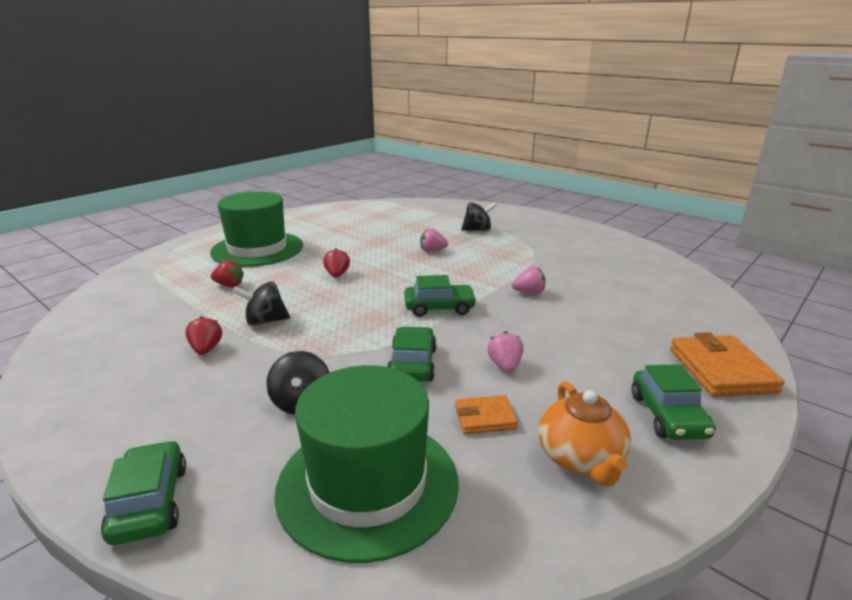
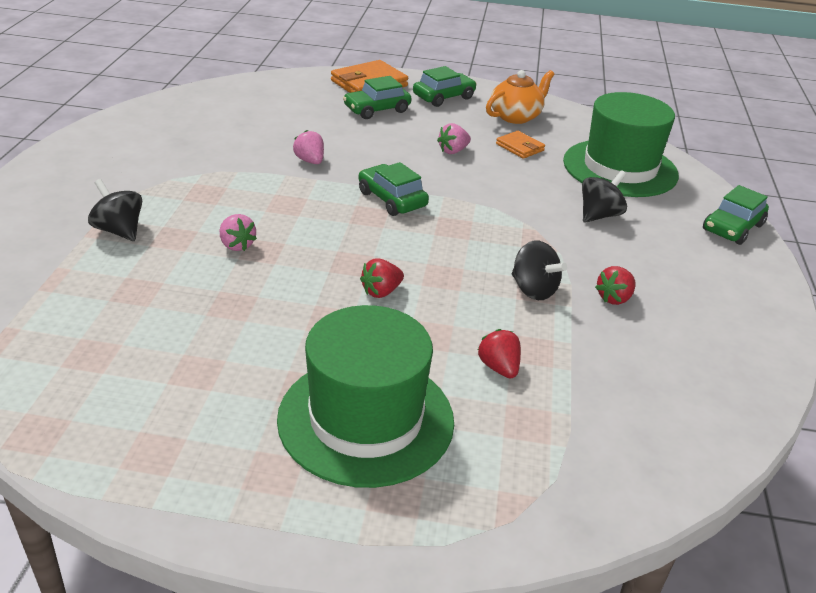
camera: 125 degrees left, 10 degrees up
green car [387,327,437,382] -> green car moved to [343,76,411,119]

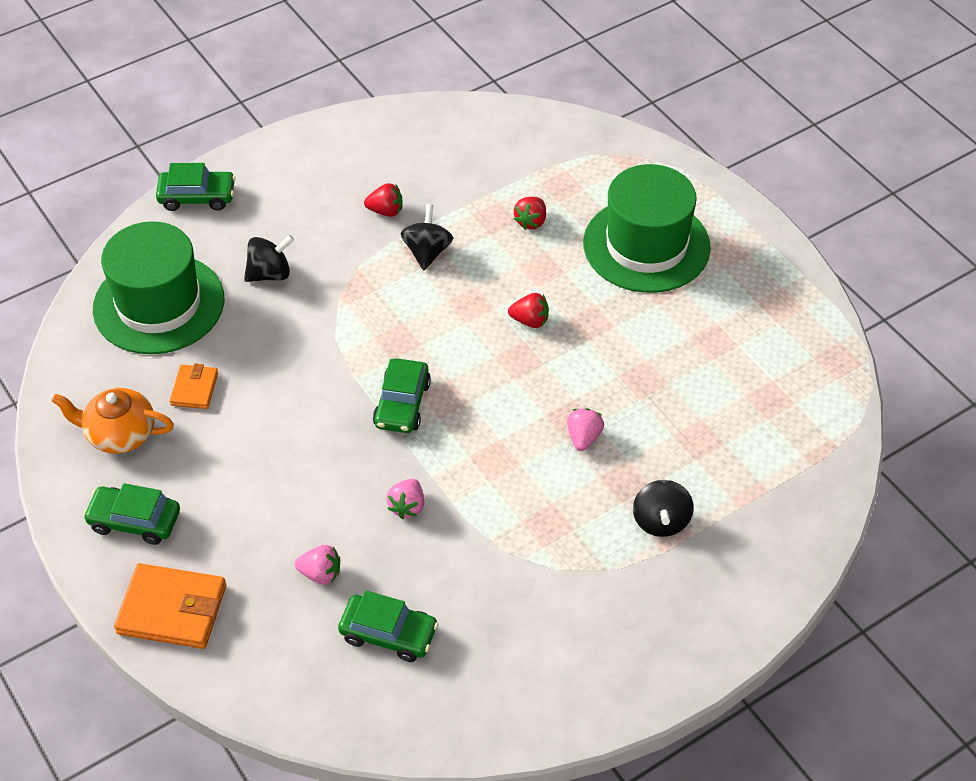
camera: 130 degrees left, 15 degrees up
green car [343,76,411,119] -> green car moved to [338,590,439,662]
pink strawberry [437,123,471,154] -> pink strawberry moved to [295,545,340,585]
black spinning top [582,170,627,223] -> black spinning top turned 150 degrees clockwise [244,235,294,282]

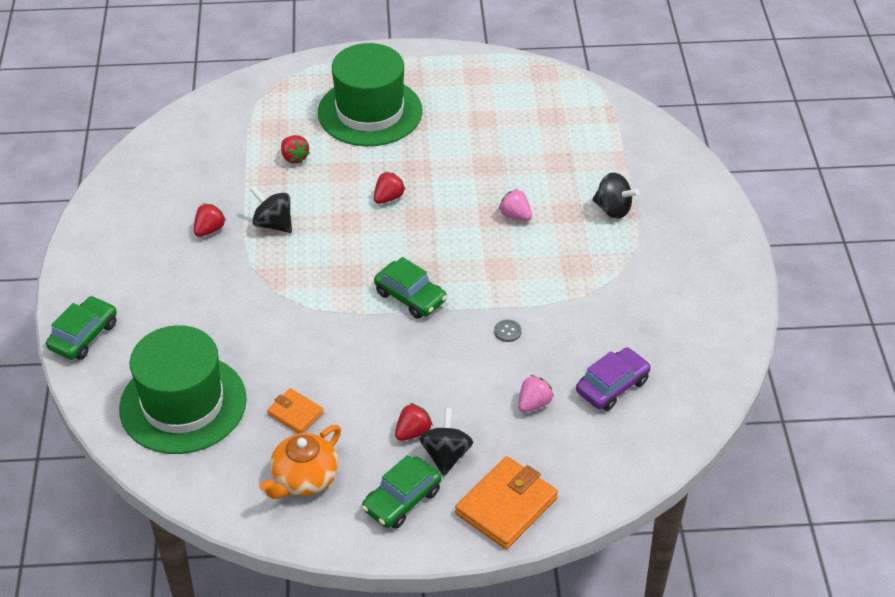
camera: 60 degrees left, 5 degrees down
black spinning top [244,235,294,282] -> black spinning top moved to [419,408,473,476]
green car [338,590,439,662] -> purple car [576,348,651,411]
pink strawberry [386,479,424,519] -> grey button [494,320,521,342]
none -> red strawberry [395,403,433,441]

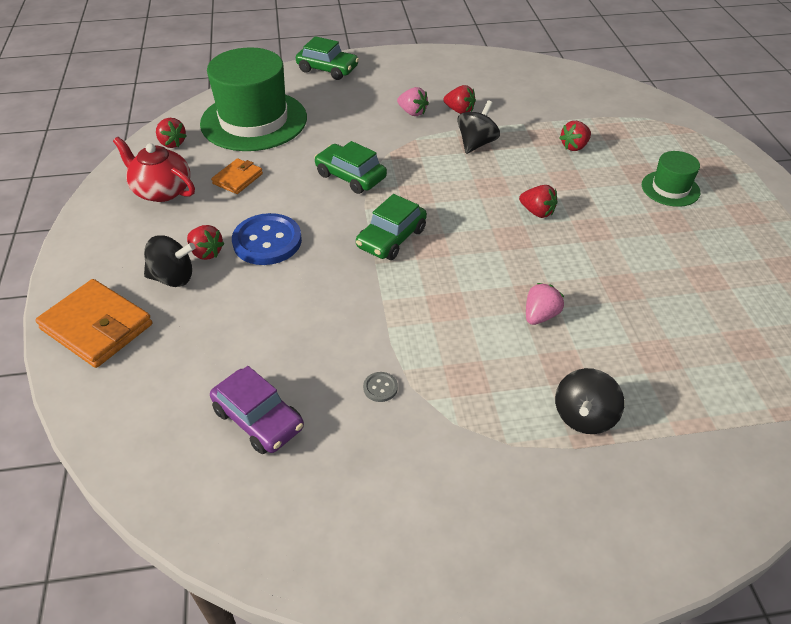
camera: 85 degrees right, 0 degrees up
orange teapot [259,425,341,499] -> red teapot [113,137,195,202]
green hat [318,43,423,146] -> green hat [642,151,700,207], size x0.48
green car [362,455,441,529] -> green car moved to [314,141,387,194]
grey button [494,320,521,342] -> grey button moved to [363,372,398,402]
pink strawberry [518,375,553,413] -> pink strawberry moved to [397,87,429,116]
none -> red strawberry [156,118,187,148]
none -> blue button [232,213,302,265]

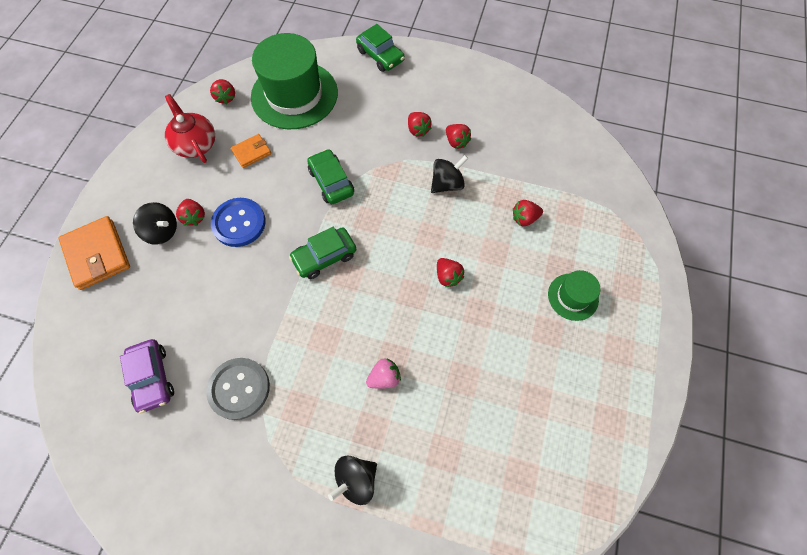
camera: 25 degrees right, 20 degrees up
grey button [363,372,398,402] -> grey button [206,358,270,420], size x2.39
pink strawberry [397,87,429,116] -> red strawberry [408,112,432,137]

